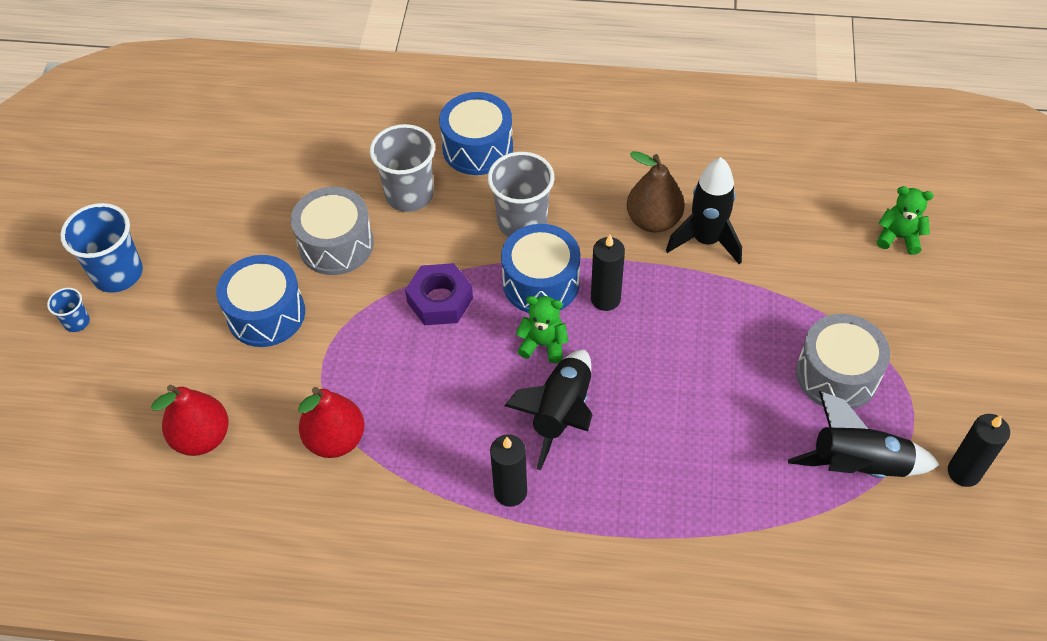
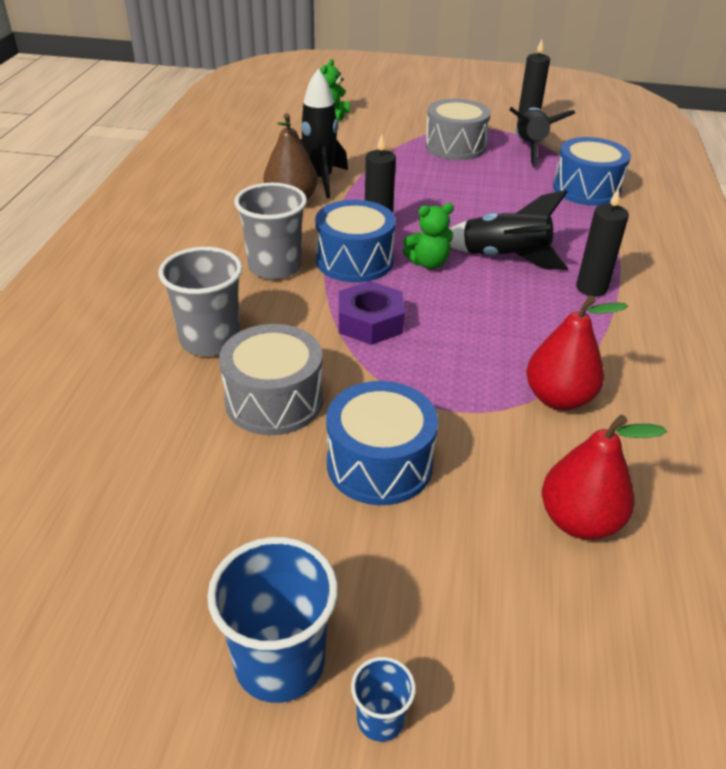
camera: 90 degrees left, 15 degrees down
blue drum [439,92,513,175] -> blue drum moved to [553,137,631,206]
green teddy bear [516,296,568,363] -> green teddy bear turned 120 degrees counterclockwise [403,203,454,269]

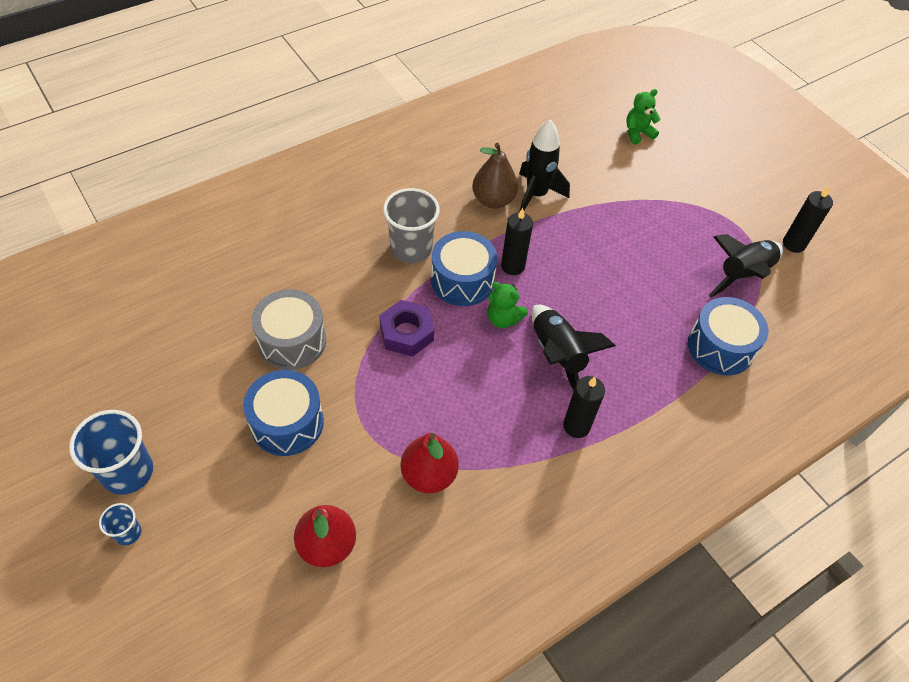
camera: 45 degrees right, 15 degrees up
grey cup [159,247,242,356] -> none
grey drum [425,99,491,160] -> none

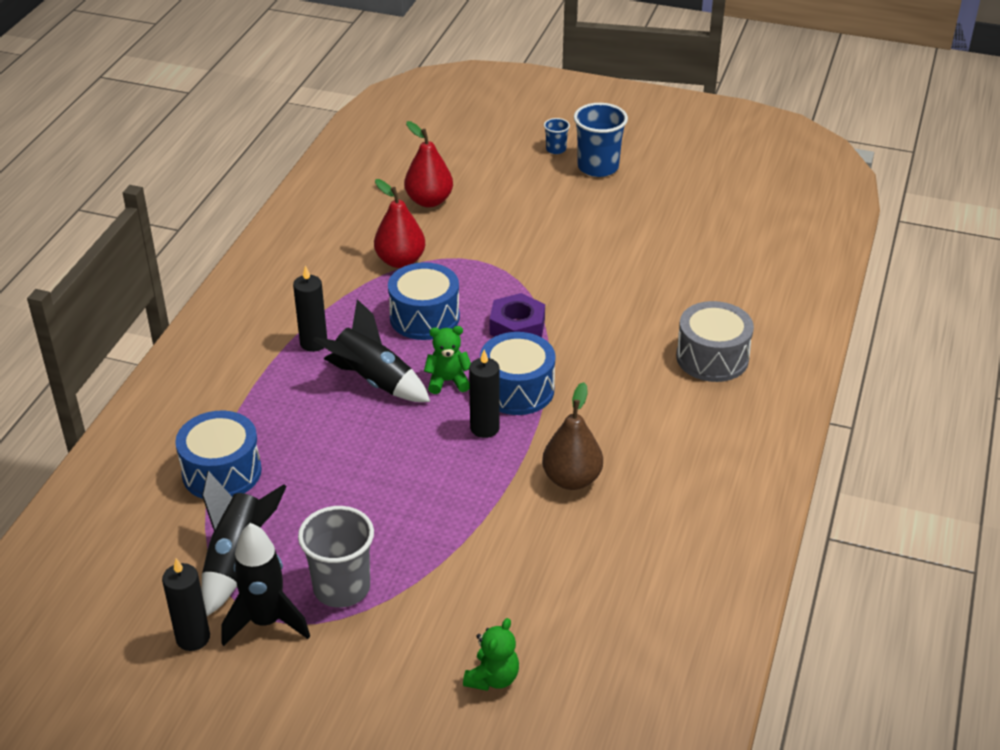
camera: 145 degrees right, 15 degrees down
blue drum [243,370,324,456] -> blue drum moved to [388,262,460,340]
grey drum [251,290,326,370] -> grey drum moved to [676,301,754,382]
grey cup [383,188,440,263] -> grey cup moved to [298,506,374,608]
black rocket [519,119,570,212] -> black rocket moved to [221,523,310,646]

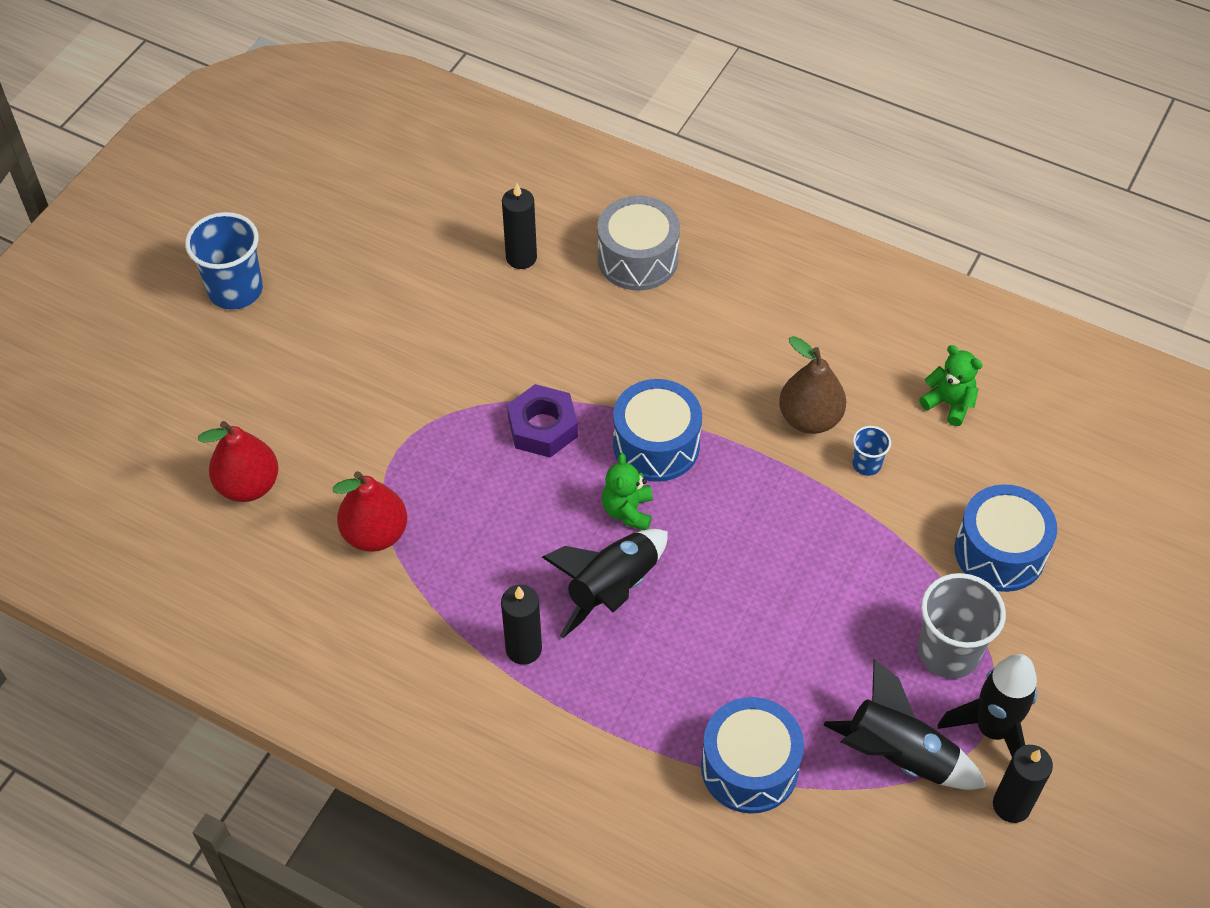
camera: 80 degrees left, 15 degrees up
blue drum [388,262,460,340] -> blue drum moved to [955,484,1057,592]
green teddy bear [463,618,519,691] -> green teddy bear moved to [919,345,982,426]
black candle [469,350,500,438] -> black candle moved to [502,183,537,269]
blue cup [544,118,570,154] -> blue cup moved to [853,426,891,476]

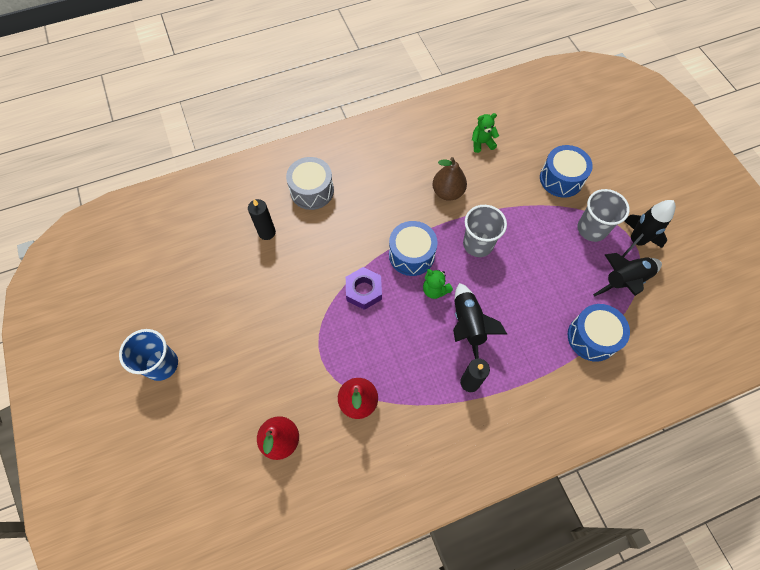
camera: 50 degrees left, 10 degrees up
blue cup [853,426,891,476] -> none
black candle [993,745,1053,823] -> none
none -> grey cup [463,205,507,257]

